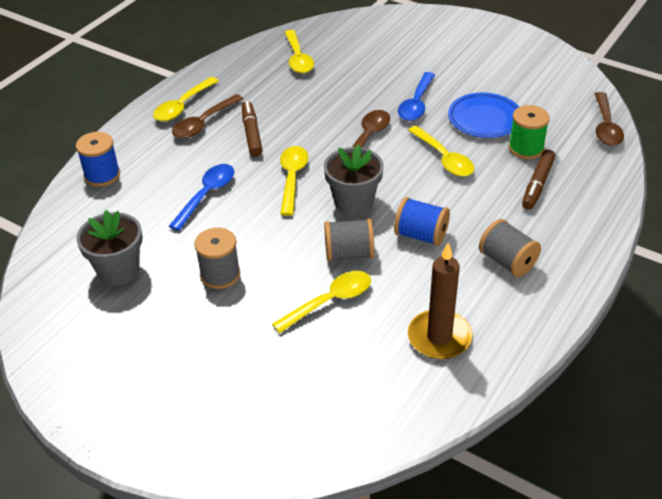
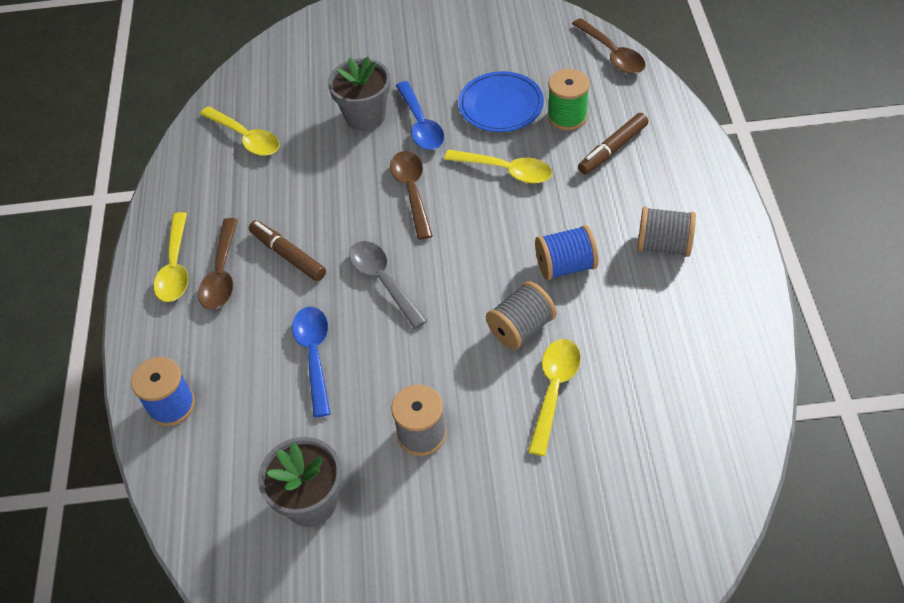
camera: 35 degrees left, 10 degrees up
yellow spoon [280,146,308,216] -> grey spoon [349,241,428,329]
grey flower pot [324,144,384,215] -> grey flower pot moved to [328,57,391,131]
brown candle [408,242,472,359] -> none
brown marker [522,149,555,210] -> brown marker turned 60 degrees clockwise [578,113,649,174]

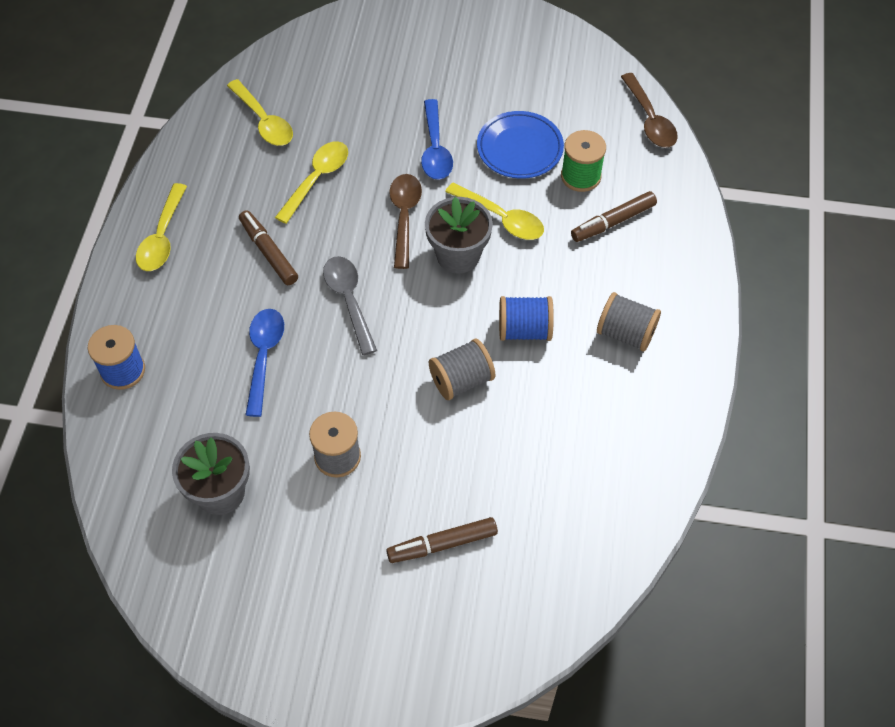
camera: 10 degrees right, 5 degrees up
brown spoon [198,218,238,310] -> none
grey flower pot [328,57,391,131] -> grey flower pot moved to [425,197,493,274]
yellow spoon [528,339,581,456] -> yellow spoon moved to [275,141,348,224]
none -> brown marker [386,517,498,563]

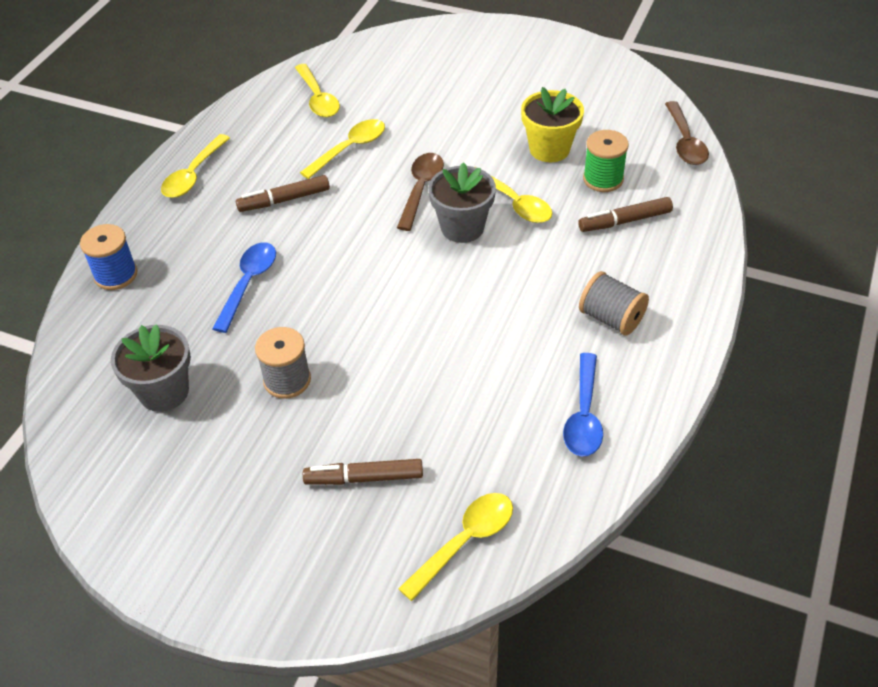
camera: 15 degrees right, 10 degrees down
brown marker [239,210,298,285] -> brown marker turned 90 degrees counterclockwise [236,175,330,212]
grey spoon [323,256,377,355] -> none
blue spoon [421,99,453,180] -> blue spoon moved to [563,353,603,456]
grey spool [429,339,496,400] -> none
blue plate [477,111,564,179] -> yellow flower pot [521,87,584,162]
blue spool [499,296,554,341] -> none
none -> yellow spoon [398,493,513,601]

